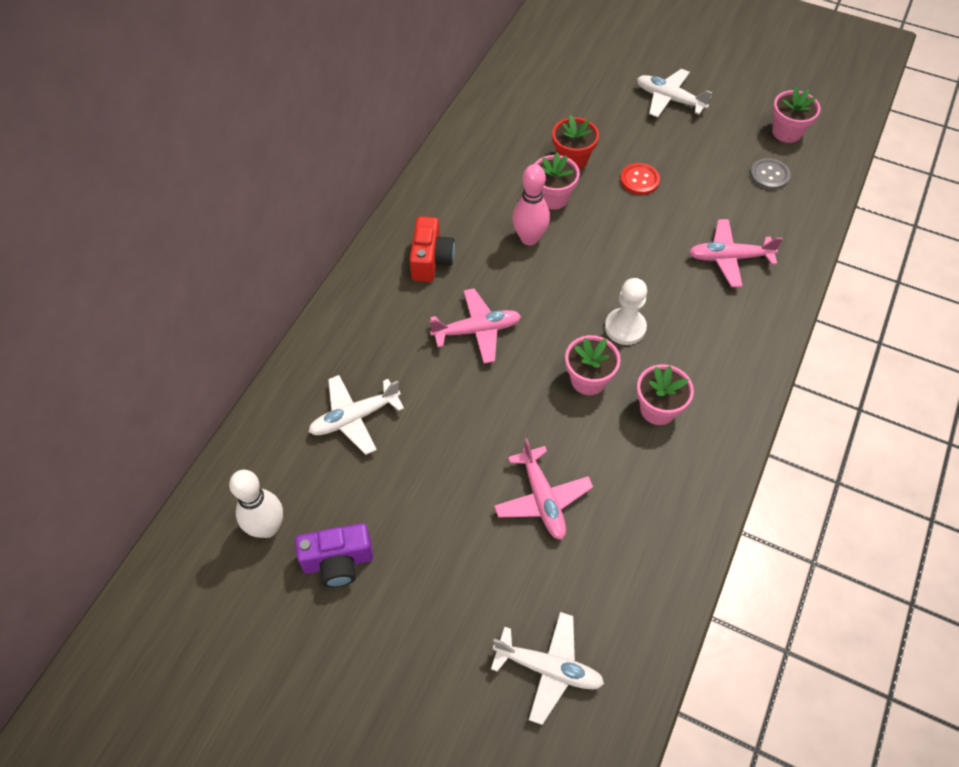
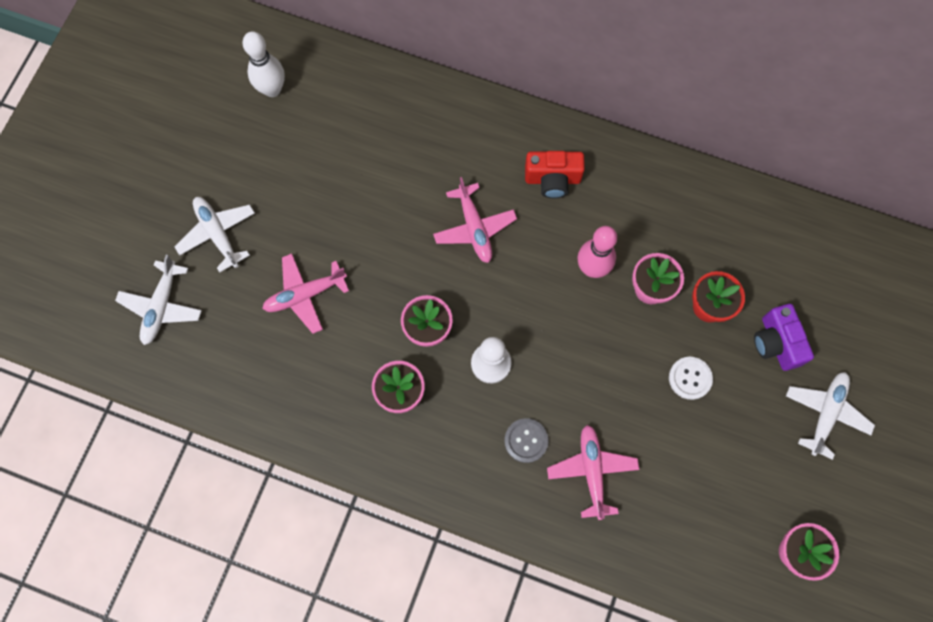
camera: 85 degrees right, 15 degrees up
purple camera [295,523,373,587] -> purple camera moved to [754,304,814,371]
white plane [308,375,404,455] -> white plane moved to [175,197,255,273]
red button [620,163,660,195] -> white button [669,357,713,400]
grey button [750,158,791,190] -> grey button moved to [504,418,549,463]

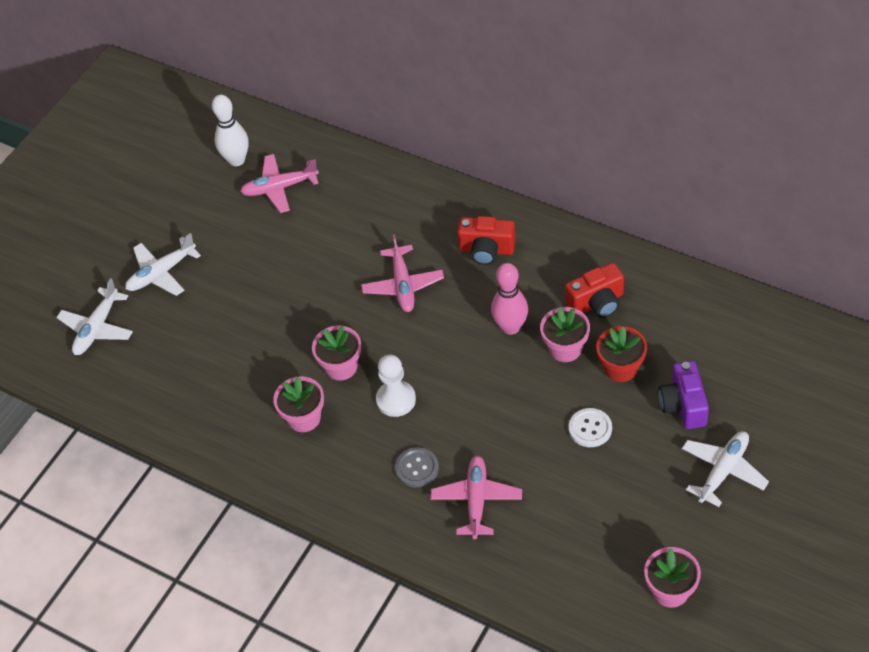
camera: 15 degrees right, 20 degrees down
white plane [175,197,255,273] -> white plane turned 105 degrees counterclockwise [125,233,201,296]
pink plane [262,254,349,334] -> pink plane moved to [240,154,319,213]
none -> red camera [565,263,624,318]

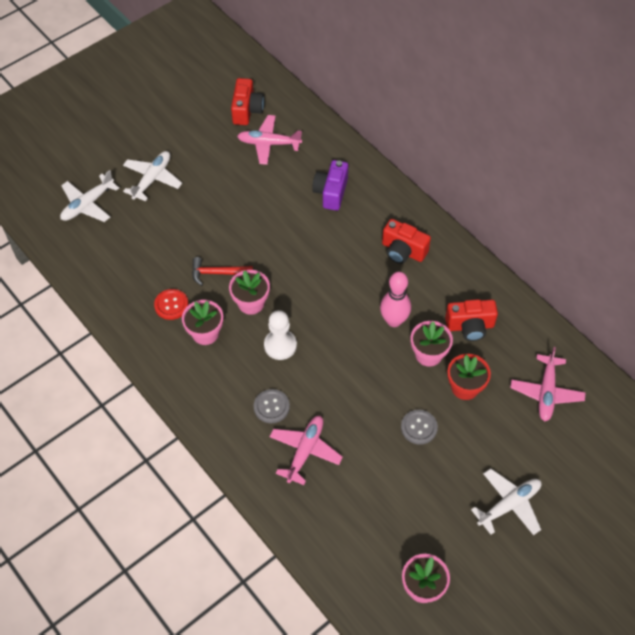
camera: 15 degrees right, 5 degrees up
white plane [125,233,201,296] -> white plane turned 135 degrees clockwise [123,151,182,202]
white bowling pin [212,95,249,166] -> red camera [231,78,264,125]
pink plane [361,234,444,312] -> pink plane moved to [510,347,586,421]
white button [569,408,612,447] -> grey button [401,410,438,445]
purple camera [658,361,709,429] -> purple camera moved to [312,160,348,211]
none -> red button [154,289,189,320]
none -> red hammer [192,257,253,286]

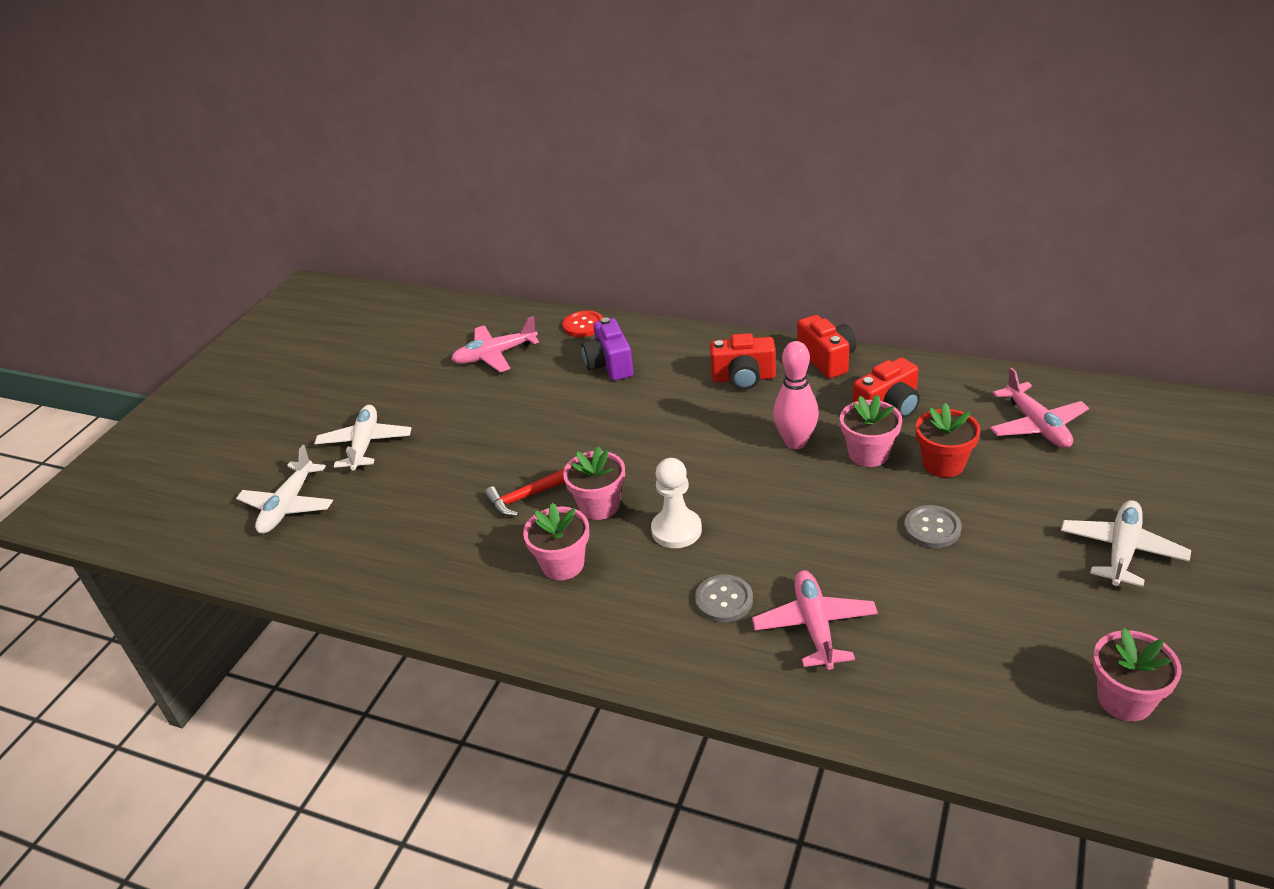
camera: 25 degrees left, 20 degrees down
red button [154,289,189,320] -> red button moved to [562,310,603,337]
red camera [231,78,264,125] -> red camera moved to [797,315,857,378]

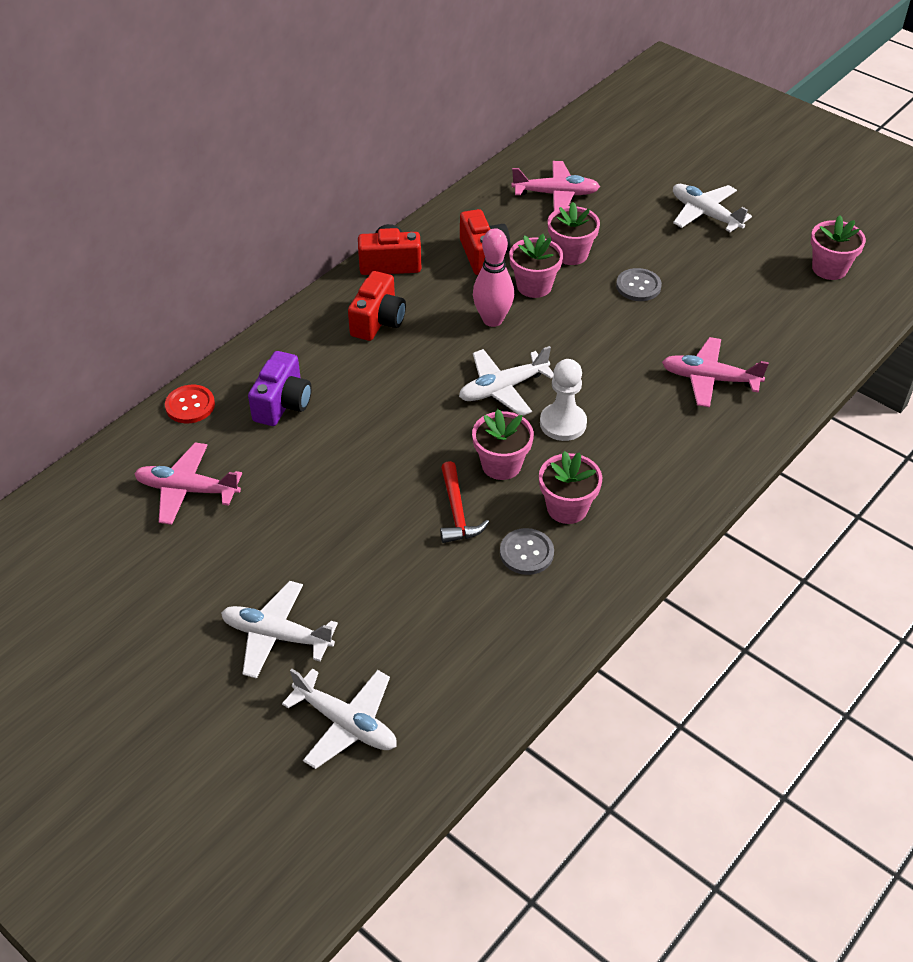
camera: 75 degrees left, 10 degrees up
pink plane [451,316,539,372] -> pink plane turned 105 degrees clockwise [134,442,242,525]
purple camera [581,317,633,381] -> purple camera turned 75 degrees counterclockwise [248,351,312,426]
grey button [695,575,753,622] -> grey button moved to [500,528,554,575]
red flower pot [916,403,981,478] -> pink flower pot [548,202,600,265]
none -> white plane [459,346,554,416]

